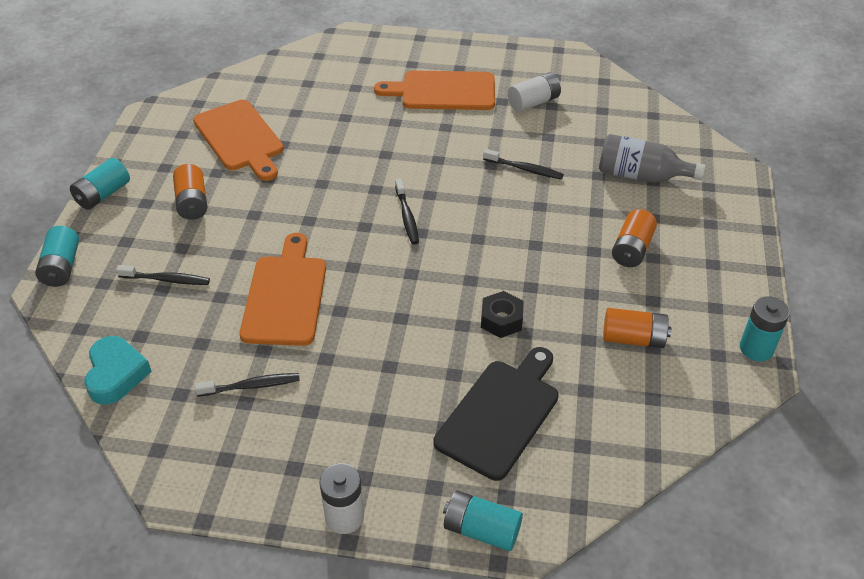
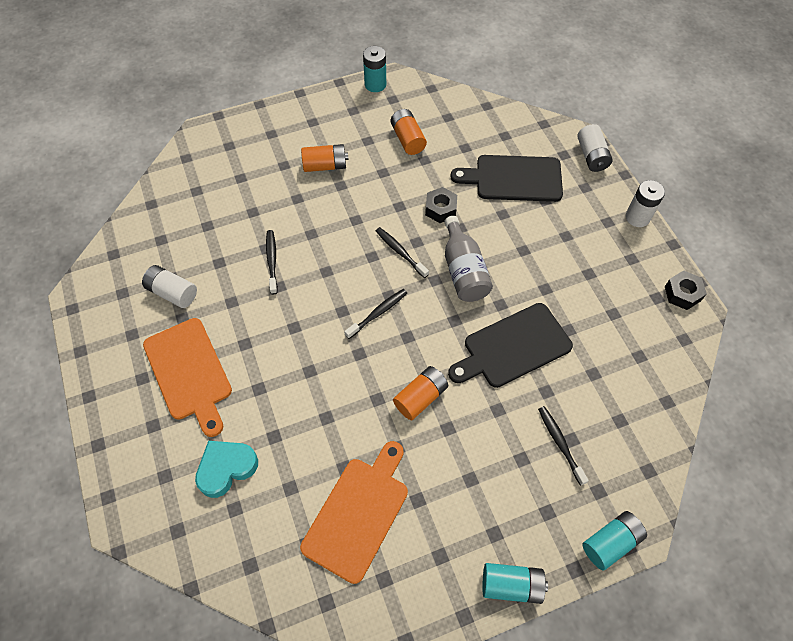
camera: 120 degrees left, 15 degrees up
turquoise heart [84,336,152,405] -> turquoise heart moved to [195,441,258,498]
orange battery [173,164,207,220] -> orange battery moved to [393,366,448,420]
black toothbrush [195,373,300,396] -> black toothbrush moved to [376,227,429,278]
orange cutting board [240,233,326,346] -> black cutting board [448,303,573,388]
turquoise battery [443,490,523,551] -> white battery [577,124,613,172]
grey bottle [599,134,705,183] -> grey bottle moved to [444,216,493,302]
none -> black nut [665,270,707,310]

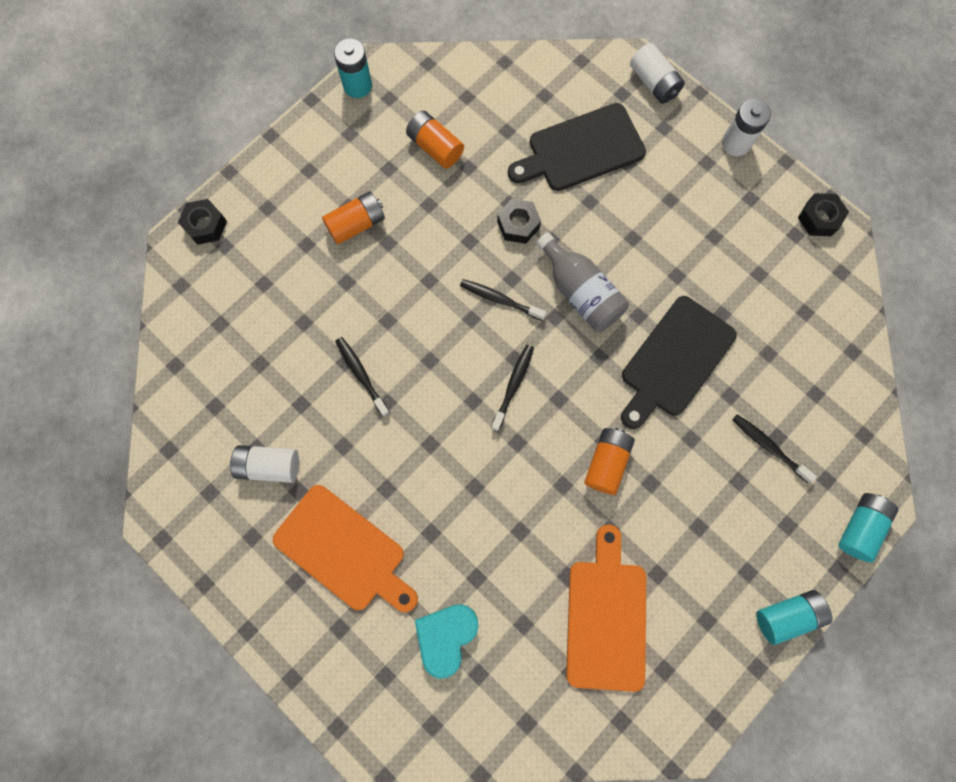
camera: 25 degrees left, 15 degrees up
none -> black nut [178,199,227,245]

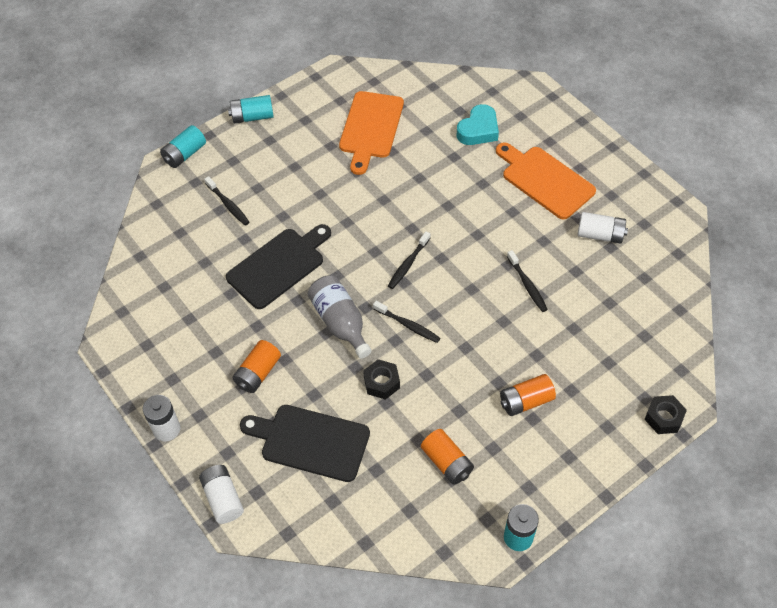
camera: 170 degrees left, 20 degrees down
black cutting board [508,103,646,191] -> black cutting board turned 150 degrees counterclockwise [240,405,370,482]
orange battery [584,428,635,495] -> orange battery moved to [233,340,281,393]
black nut [798,193,849,236] -> none

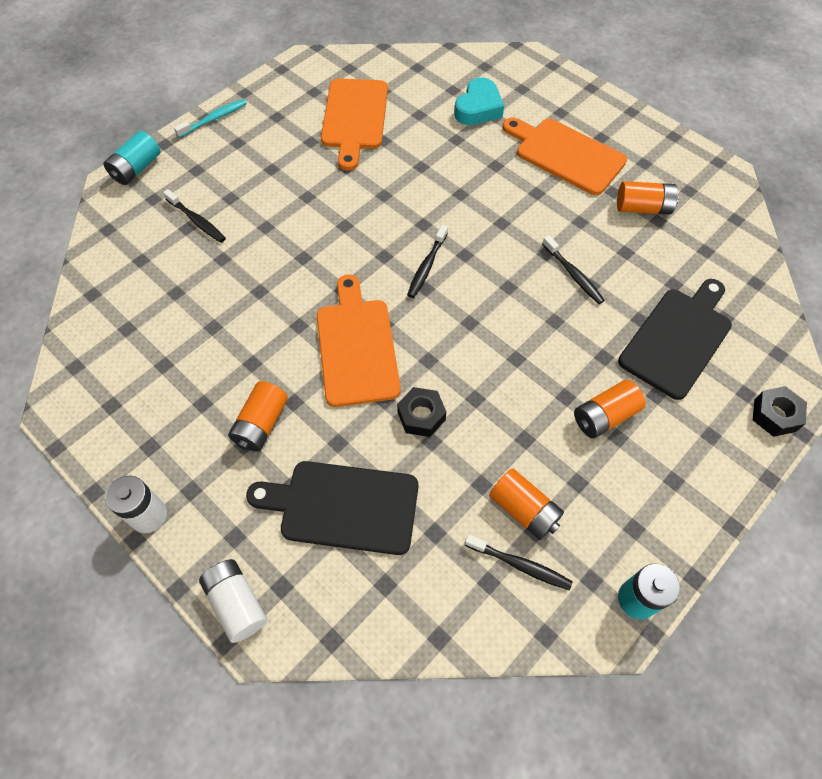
camera: 10 degrees left, 5 degrees up
black cutting board [226,224,331,309] -> black cutting board moved to [618,279,732,400]
turquoise battery [228,95,274,124] -> turquoise toothbrush [174,99,247,138]
grey bottle [308,275,372,359] -> orange cutting board [317,275,401,407]
black toothbrush [373,301,440,343] -> black toothbrush moved to [465,534,573,590]
white battery [578,212,628,244] -> orange battery [617,181,679,214]

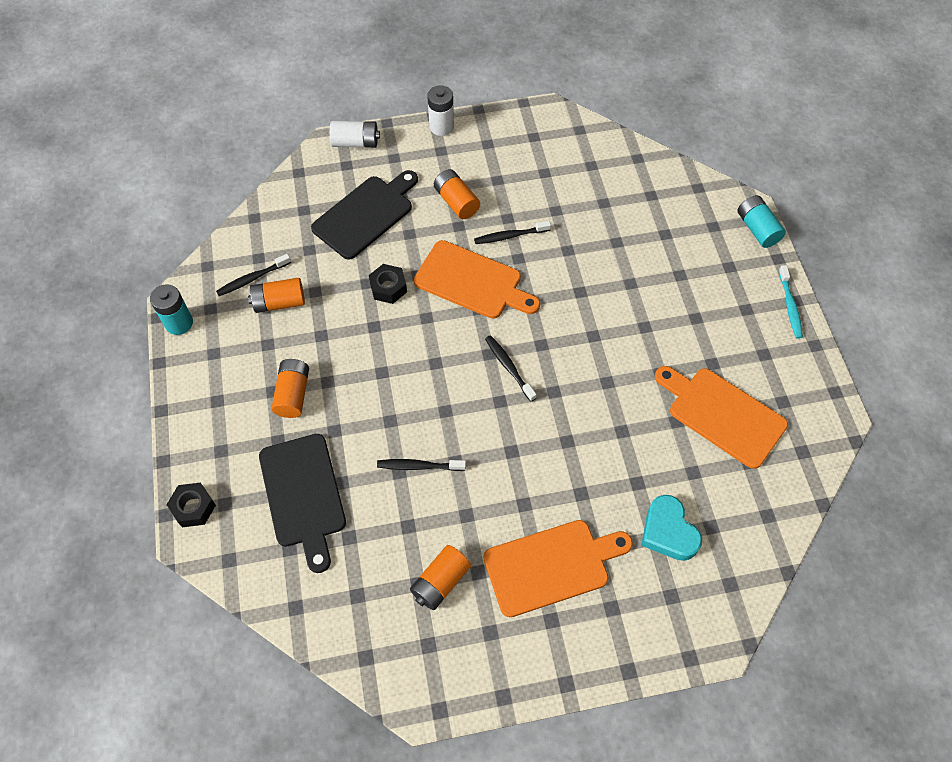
camera: 125 degrees right, 0 degrees up
black toothbrush [163,189,226,243] -> black toothbrush moved to [474,221,551,244]

